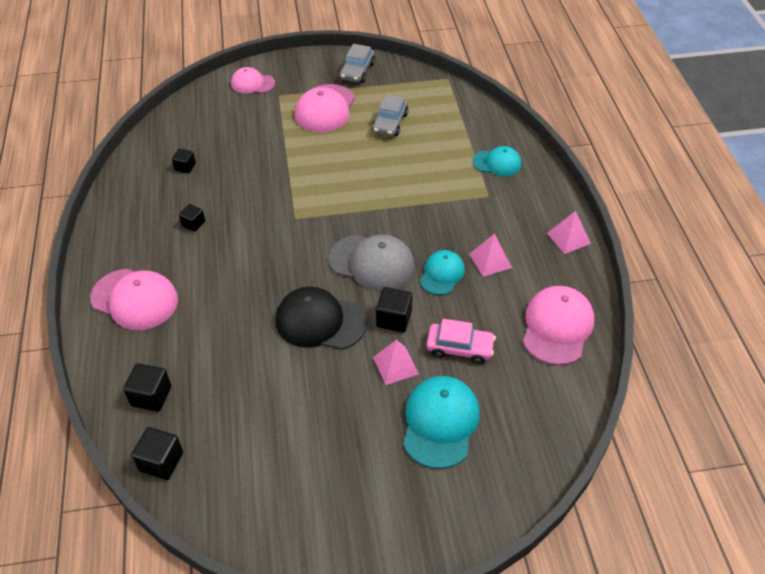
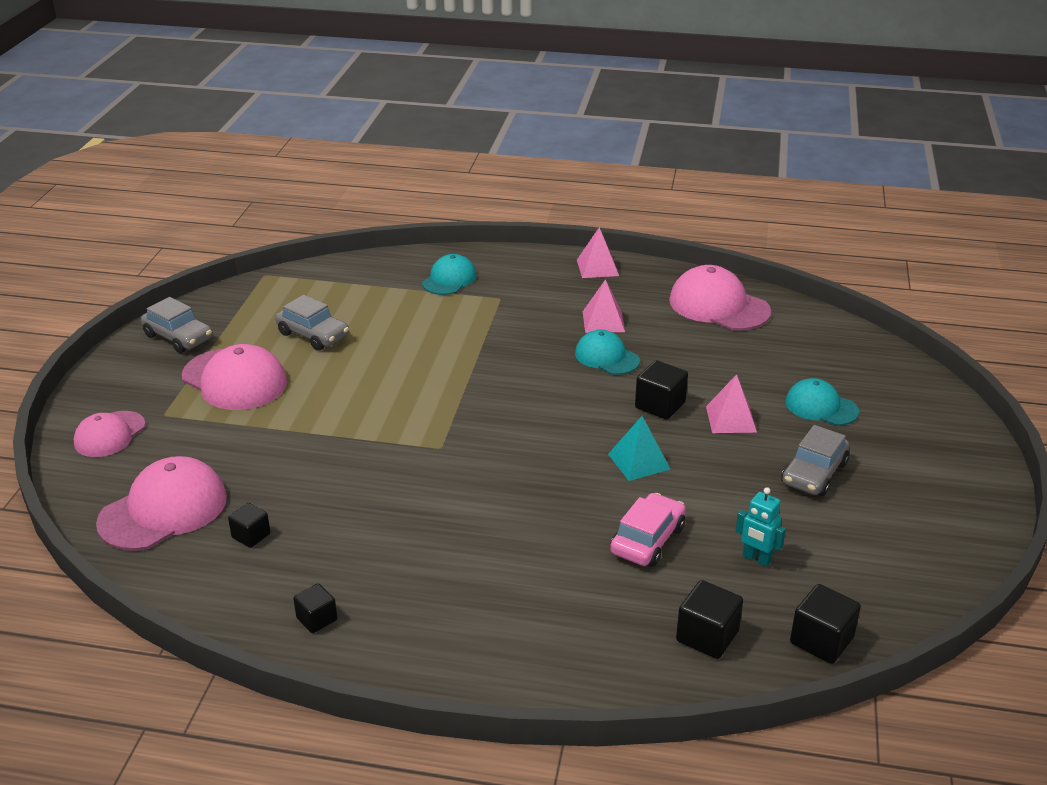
camera: 70 degrees left, 15 degrees down
pink cap [90,269,178,330] -> pink cap moved to [96,456,227,551]
black cube [179,204,205,232] -> black cube moved to [293,583,337,633]
black cap [276,287,367,350] -> turquoise pyramid [608,416,670,481]
grey cap [329,234,414,291] -> none
turquoise cap [403,376,480,469] -> turquoise cap [786,378,859,426], size x0.62
pink car [426,319,496,364] -> pink car moved to [610,493,686,567]
none -> turquoise robot [736,487,786,567]
none -> grey car [781,425,849,496]

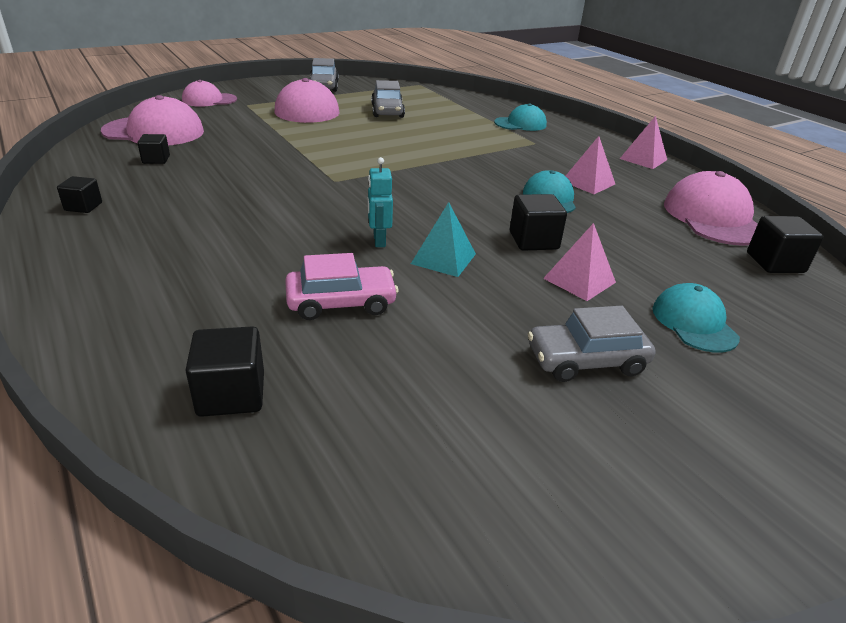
camera: 45 degrees right, 0 degrees up
turquoise robot [736,487,786,567] -> turquoise robot moved to [367,157,393,247]
black cube [790,584,861,664] -> black cube moved to [747,216,824,273]

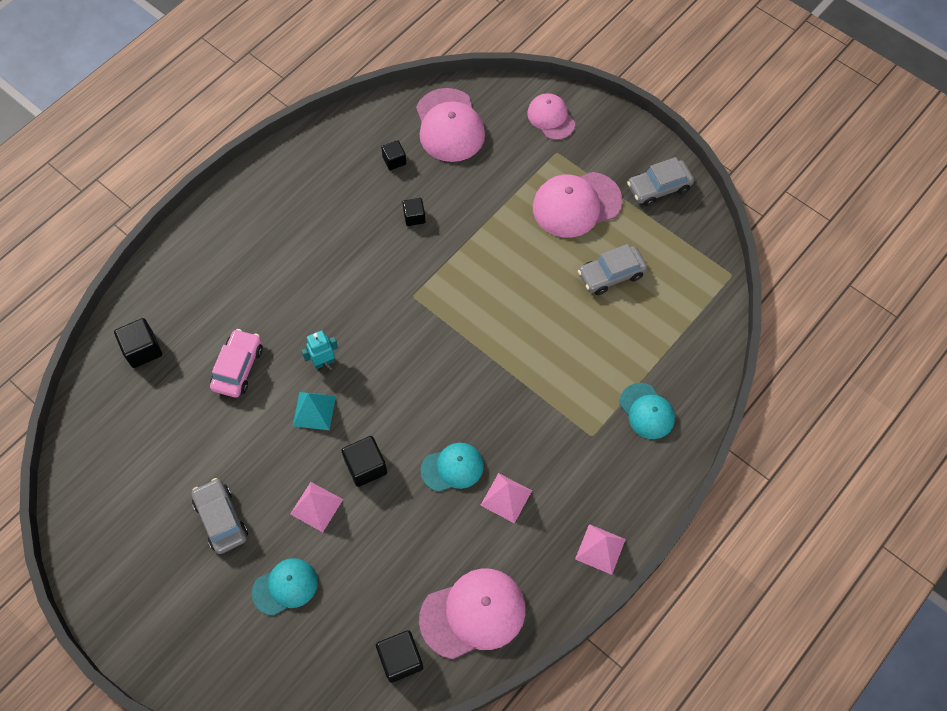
camera: 75 degrees right, 30 degrees up
black cube [57,176,102,213] -> black cube moved to [402,198,426,226]
pink car [285,253,399,320] -> pink car turned 135 degrees counterclockwise [210,329,263,398]

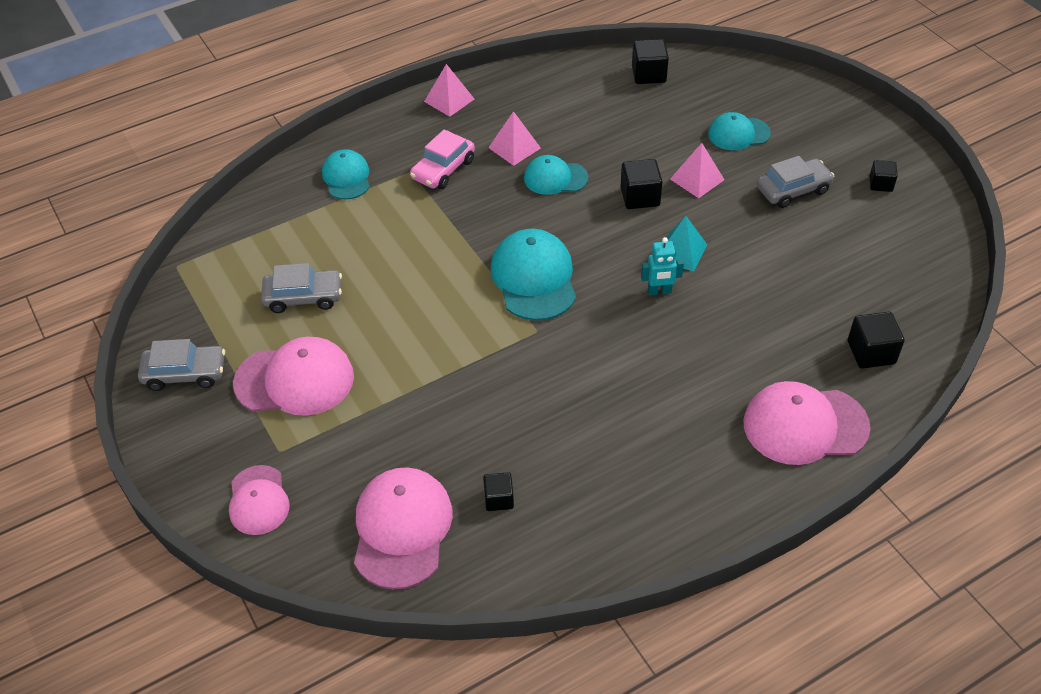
camera: 160 degrees left, 15 degrees down
grey car [191,478,248,554] -> grey car turned 105 degrees counterclockwise [757,156,834,208]
pink car [210,329,263,398] -> pink car moved to [410,129,475,189]
black cube [402,198,426,226] -> black cube moved to [869,160,898,192]
pink cap [419,568,526,659] -> pink cap moved to [743,381,871,465]
none -> turquoise cap [491,229,576,321]

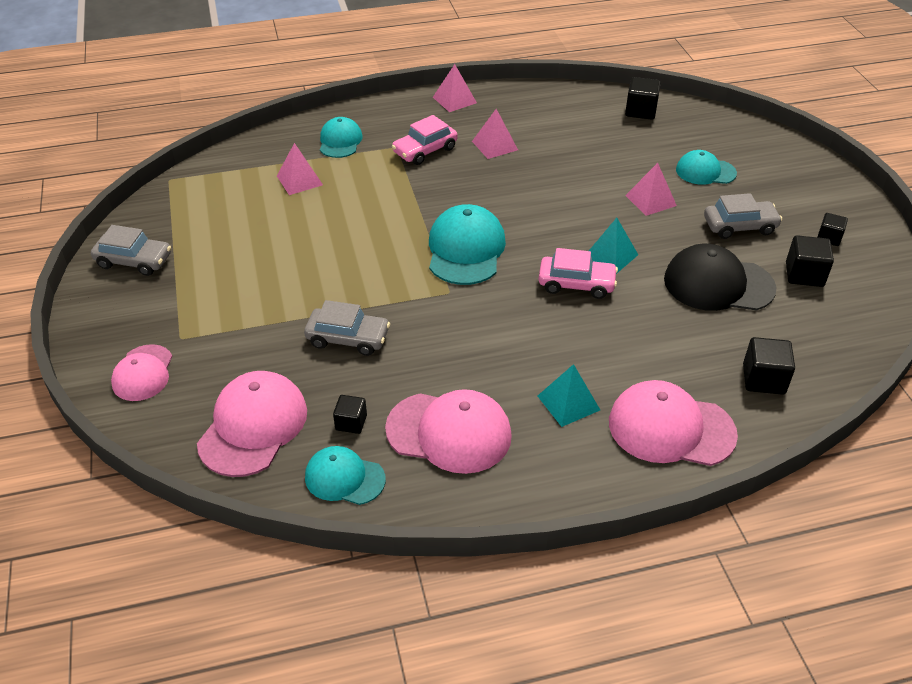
camera: 15 degrees right, 5 degrees down
pink cap [233,337,354,416] -> pink cap moved to [385,389,512,474]
grey car [261,263,342,313] -> grey car moved to [304,300,390,356]
turquoise cap [524,155,589,195] -> turquoise cap moved to [305,446,386,505]
black cube [620,159,663,209] -> black cube moved to [786,235,834,287]
turquoise robot [641,237,684,296] -> pink car [538,248,618,299]
none -> pink pyramid [277,143,323,195]
none -> turquoise pyramid [538,364,600,427]
none -> black cap [664,244,777,311]

